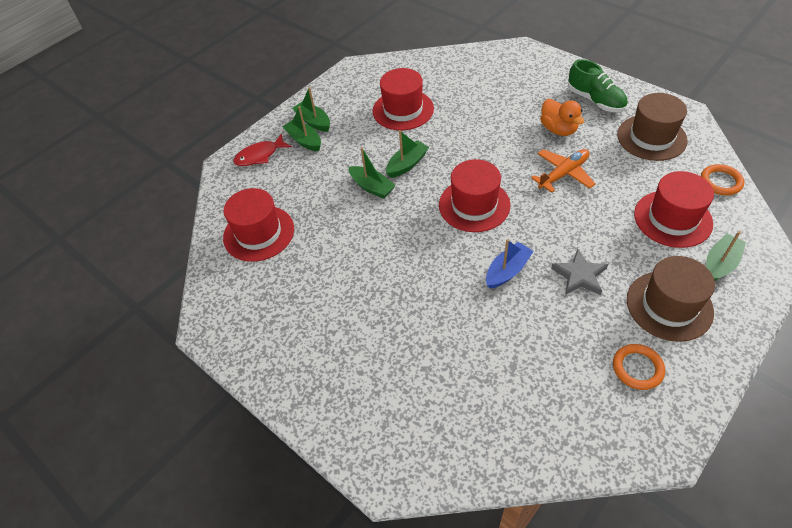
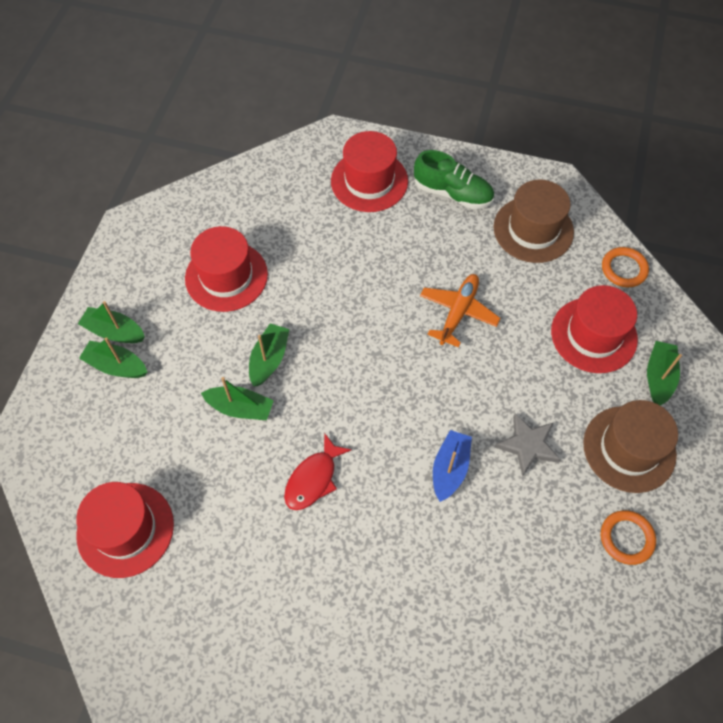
camera: 30 degrees left, 10 degrees up
red fish [233,134,292,166] -> red fish moved to [284,433,352,510]
red hat [439,159,511,232] -> red hat moved to [331,131,408,212]
orange duck [540,99,584,136] -> none

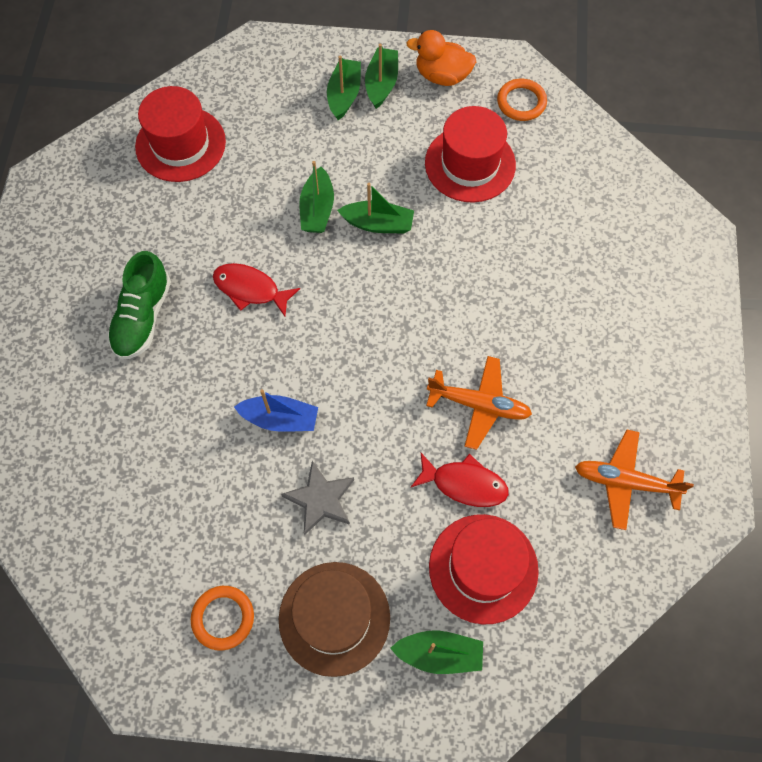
camera: 80 degrees right, 5 degrees up
red hat [331,131,408,212] -> none
green shoe [414,150,494,209] -> green shoe moved to [107,251,171,360]
brown hat [494,180,574,263] -> orange plane [575,430,694,530]
orange ring [602,247,649,287] -> orange ring moved to [497,79,547,121]
none -> orange duck [406,30,476,86]
none -> red fish [411,453,509,507]

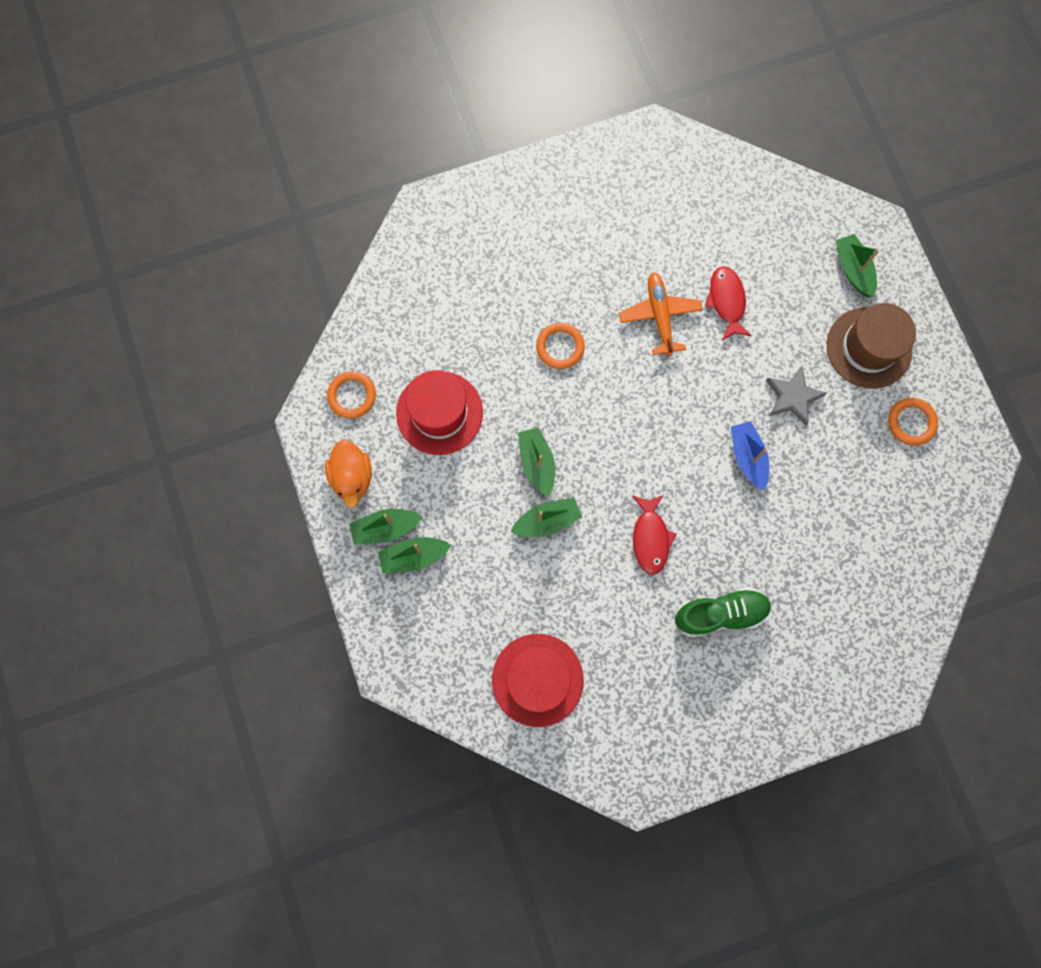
camera: 115 degrees left, 10 degrees up
red hat [429,514,539,624] -> none
orange plane [575,430,694,530] -> none
none -> orange ring [536,323,585,369]

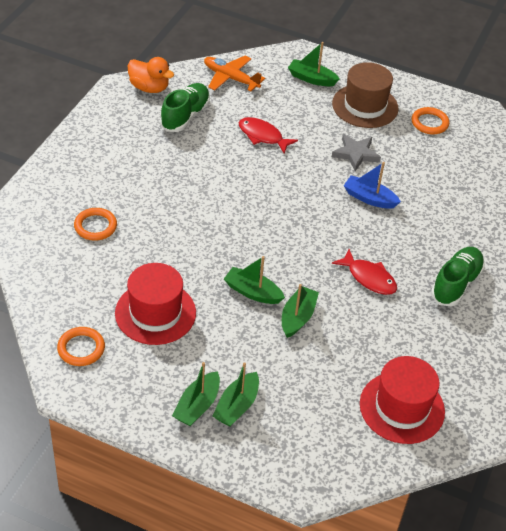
camera: 50 degrees left, 30 degrees down
orange duck [325,440,372,508] -> orange duck moved to [128,57,174,93]
orange ring [536,323,585,369] -> orange ring moved to [74,208,117,241]
orange plane [619,272,703,356] -> orange plane moved to [204,55,265,92]
none -> green shoe [160,83,210,132]

